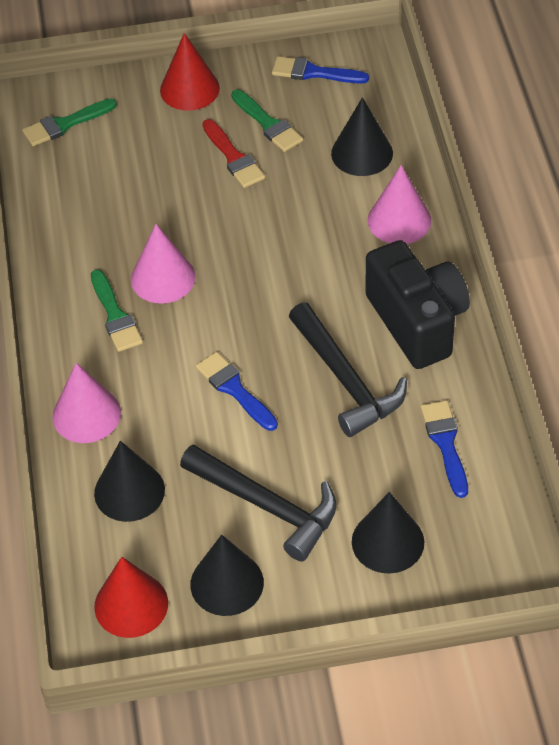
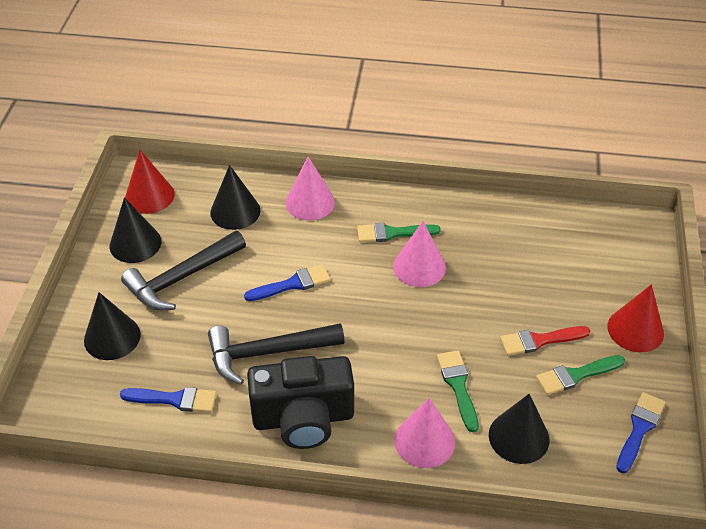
camera: 105 degrees right, 5 degrees down
green brush [22,98,117,146] -> green brush moved to [437,350,479,432]

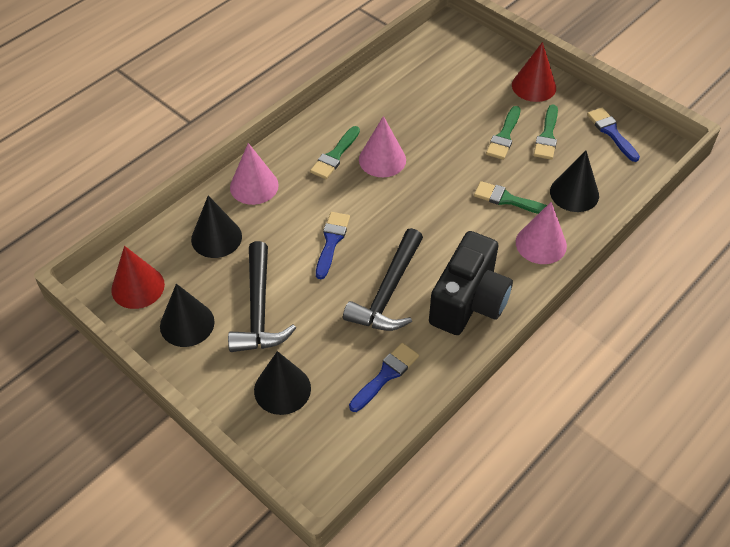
camera: 55 degrees left, 5 degrees up
red brush [500,326,590,356] -> green brush [486,106,521,160]

